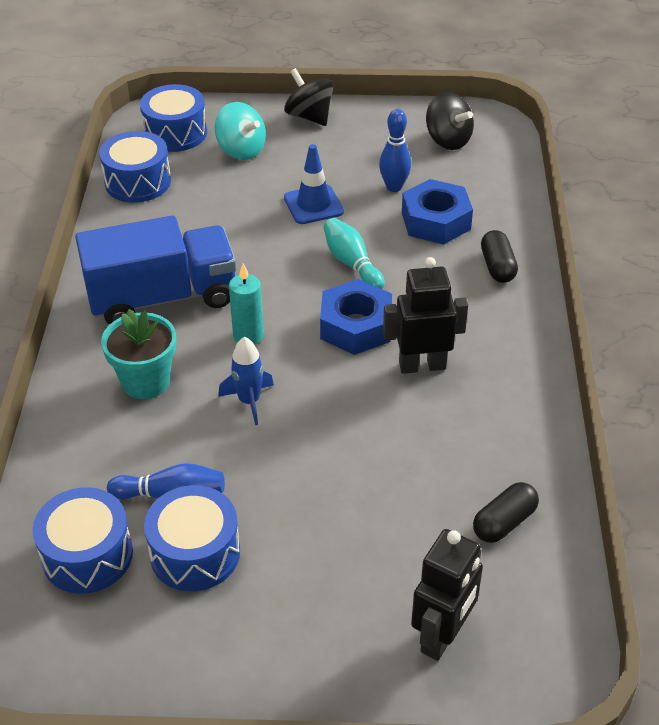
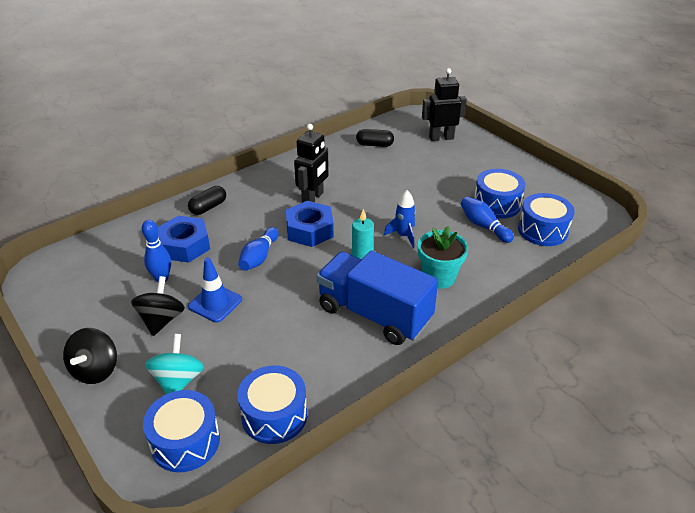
camera: 130 degrees left, 5 degrees down
turquoise bowling pin [323,218,385,289] -> blue bowling pin [238,227,279,271]
black robot [383,257,468,374] -> black robot turned 105 degrees counterclockwise [294,124,328,203]
black spinning top [426,92,474,150] -> black spinning top moved to [131,276,185,336]

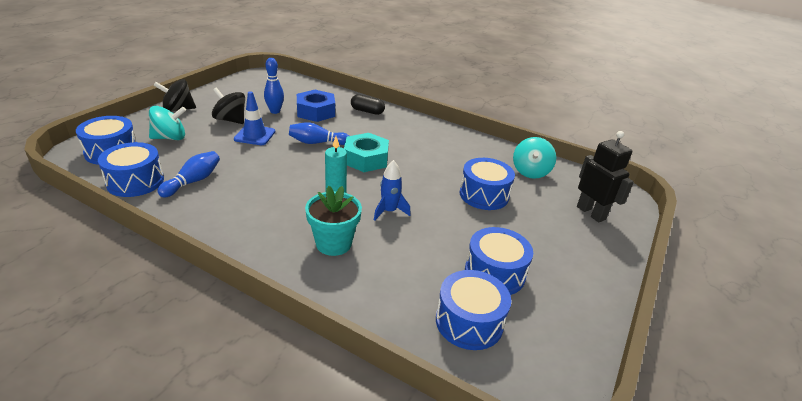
camera: 65 degrees right, 5 degrees down
black spinning top [131,276,185,336] -> black spinning top turned 135 degrees counterclockwise [212,87,245,124]
blue nut [286,201,334,247] -> turquoise nut [344,133,389,172]
black robot [294,124,328,203] -> none
blue truck [317,251,438,345] -> none
black capsule [356,129,394,147] -> turquoise spinning top [513,137,556,179]
blue bowling pin [461,197,514,243] -> blue bowling pin moved to [157,151,220,197]
none -> blue drum [460,158,515,210]

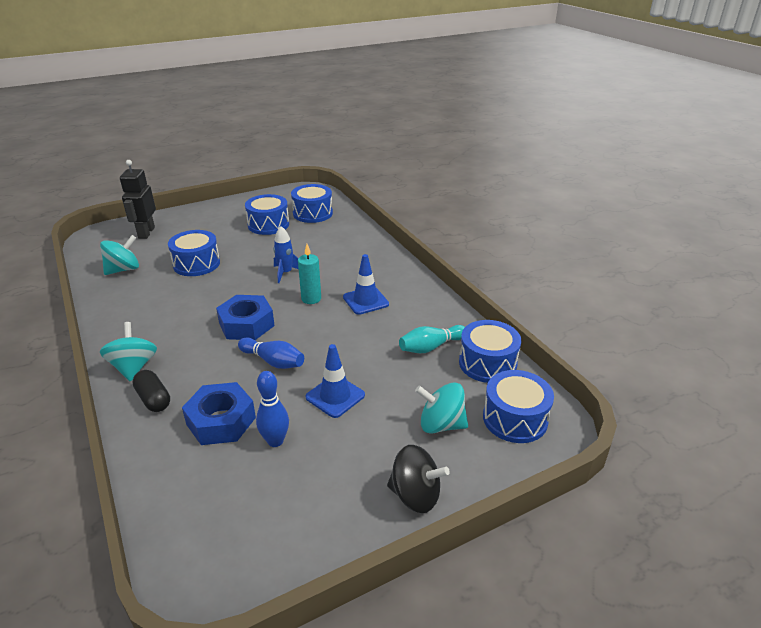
camera: 145 degrees left, 0 degrees up
blue bowling pin [157,151,220,197] -> turquoise bowling pin [399,325,465,353]
black spinning top [212,87,245,124] -> none
turquoise flower pot [305,186,362,256] -> none
turquoise nut [344,133,389,172] -> blue nut [216,295,275,340]
none -> turquoise spinning top [100,322,157,382]
none -> blue traffic cone [343,254,389,315]

